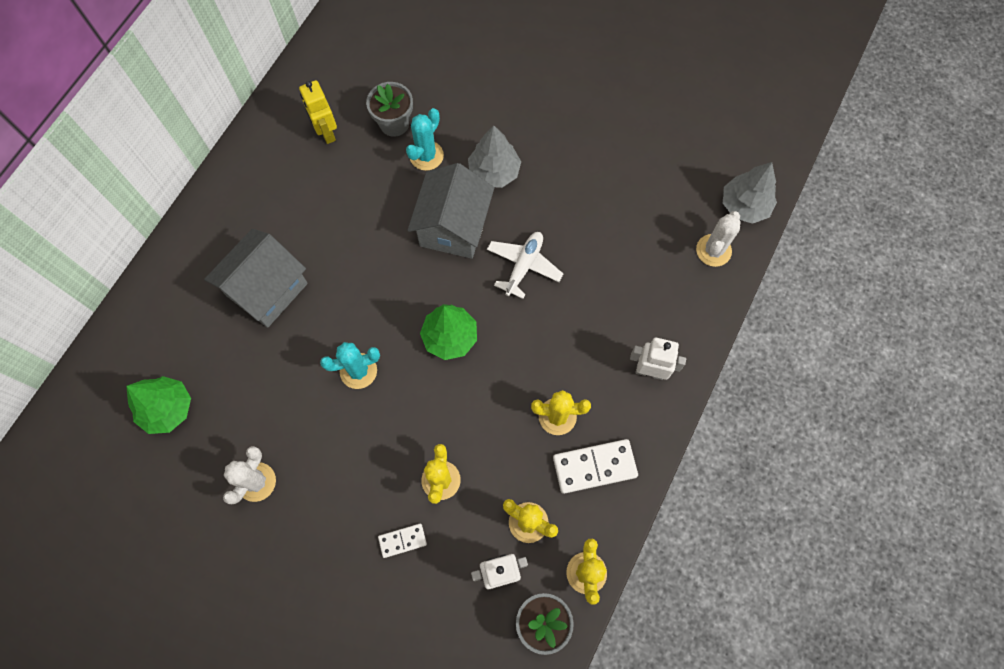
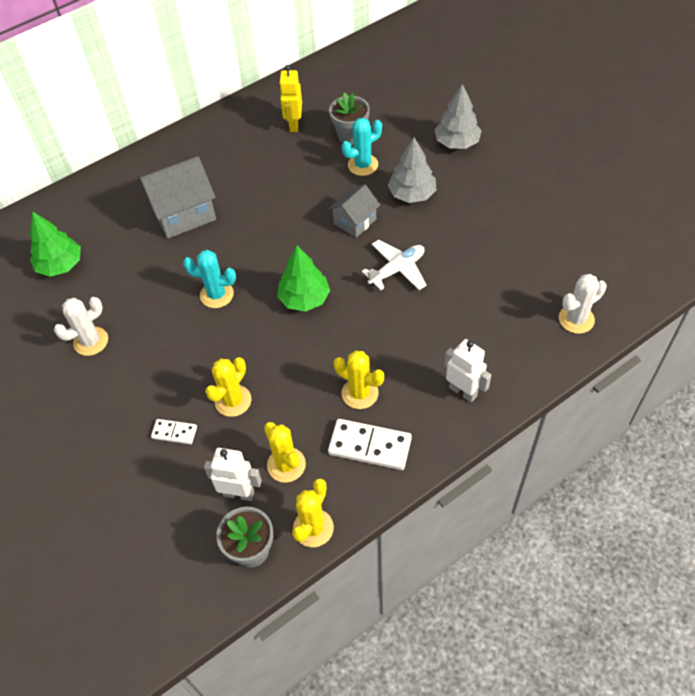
camera: 30 degrees right, 15 degrees down
grey house [408,163,494,259] -> grey house [328,184,380,238], size x0.59
grey tree [723,162,777,224] -> grey tree moved to [435,84,482,149]

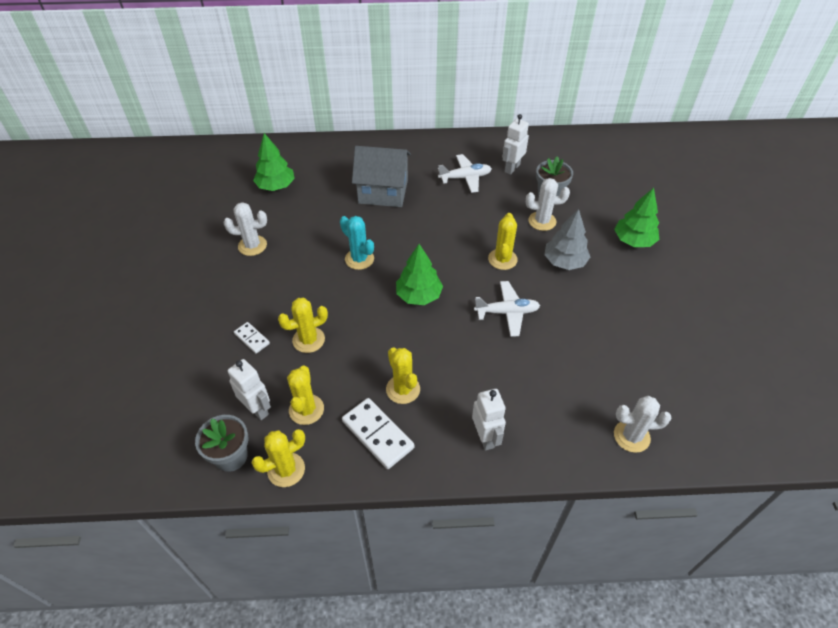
camera: 30 degrees right, 5 degrees down
yellow robot [279,65,302,132] -> white robot [502,114,529,175]
grey house [328,184,380,238] -> yellow cactus [488,213,518,270]
turquoise cactus [342,118,382,176] -> white cactus [526,178,570,231]
grey tree [435,84,482,149] -> green tree [614,188,659,247]
none -> white plane [438,154,492,193]

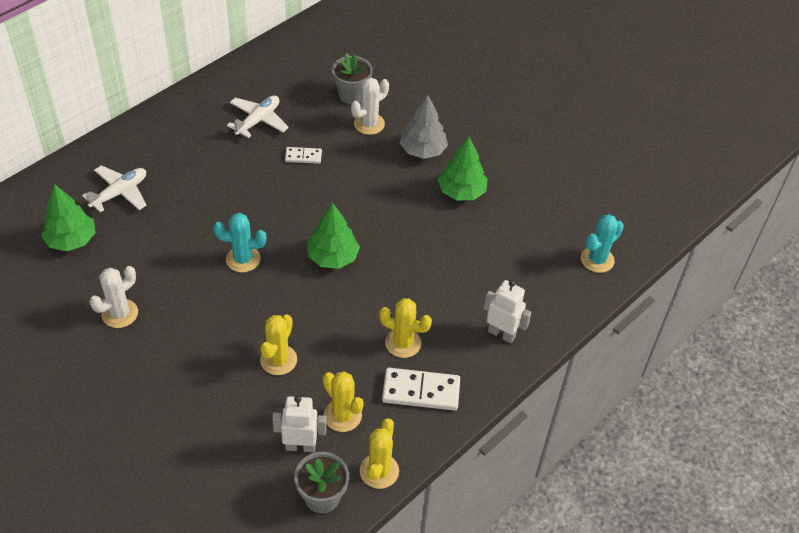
camera: 45 degrees left, 0 degrees up
white domino [234,322,270,354] -> white domino moved to [285,147,322,164]
grey house [352,146,411,207] -> none
white plane [474,281,540,337] -> white plane moved to [82,165,147,213]
yellow cactus [488,213,518,270] -> none
white robot [502,114,529,175] -> none
green tree [614,188,659,247] -> green tree moved to [438,137,488,200]
white cactus [614,396,671,453] -> turquoise cactus [581,214,624,273]

